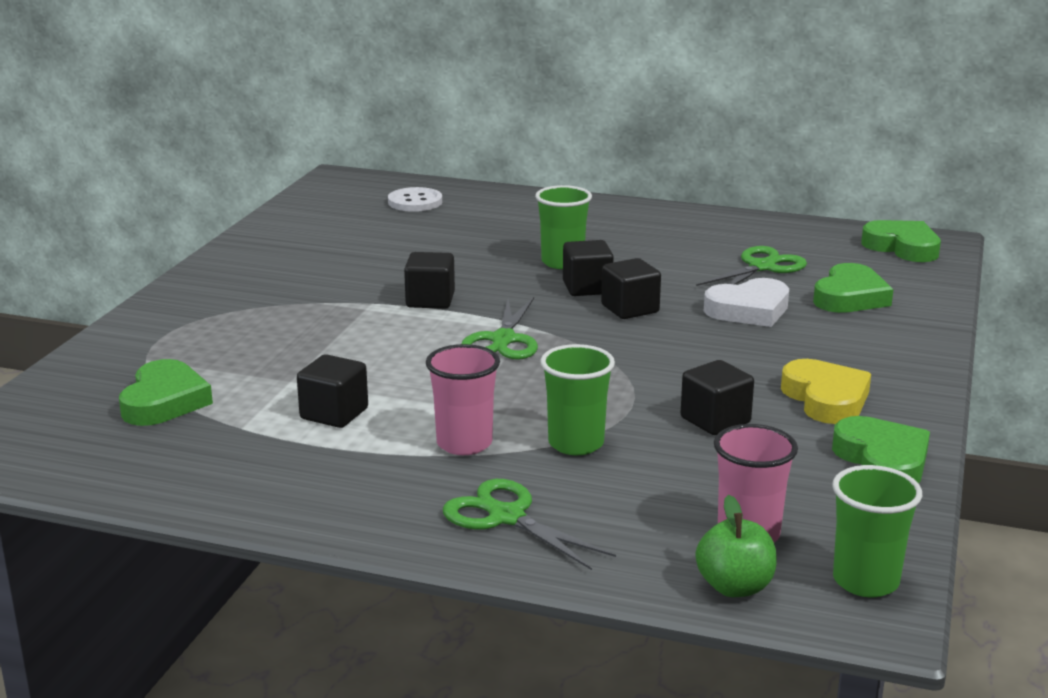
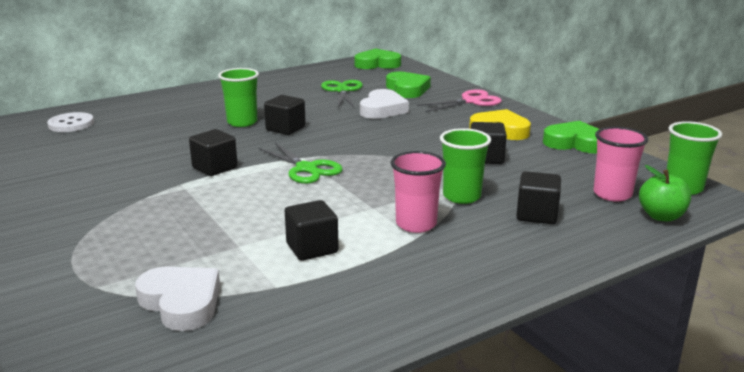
camera: 50 degrees left, 0 degrees up
green heart [119,359,213,426] -> white heart [135,266,220,331]
green scissors [443,479,616,570] -> none
black cube [601,258,661,319] -> black cube moved to [516,171,561,224]
none -> pink scissors [417,89,502,112]

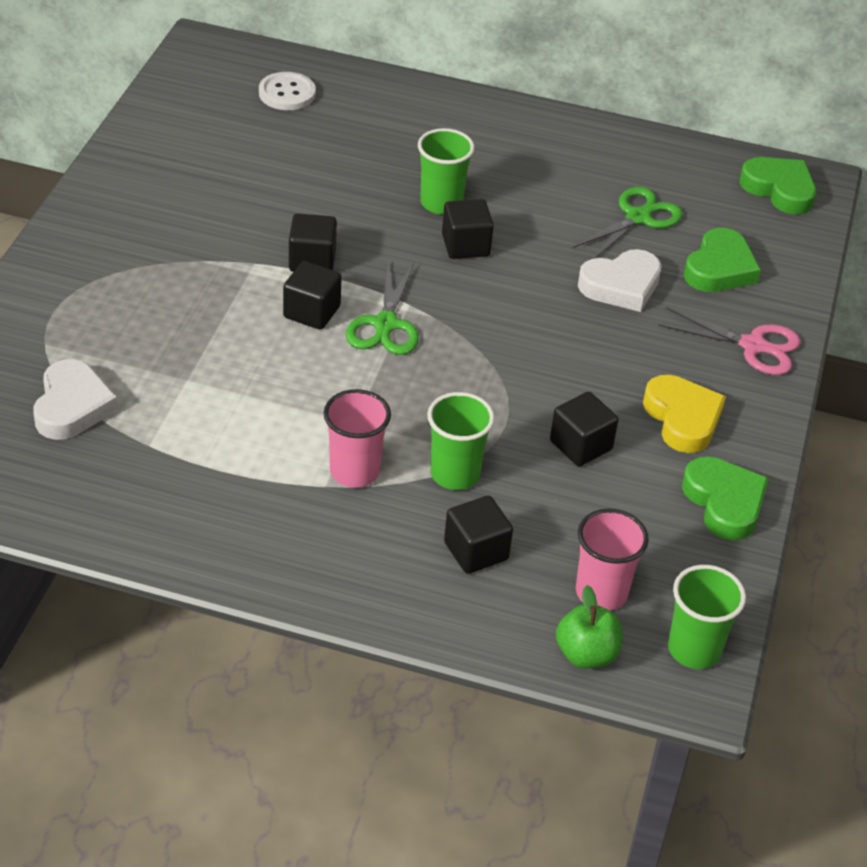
camera: 45 degrees right, 20 degrees up
black cube [285,200,339,261] -> black cube moved to [283,261,342,330]

